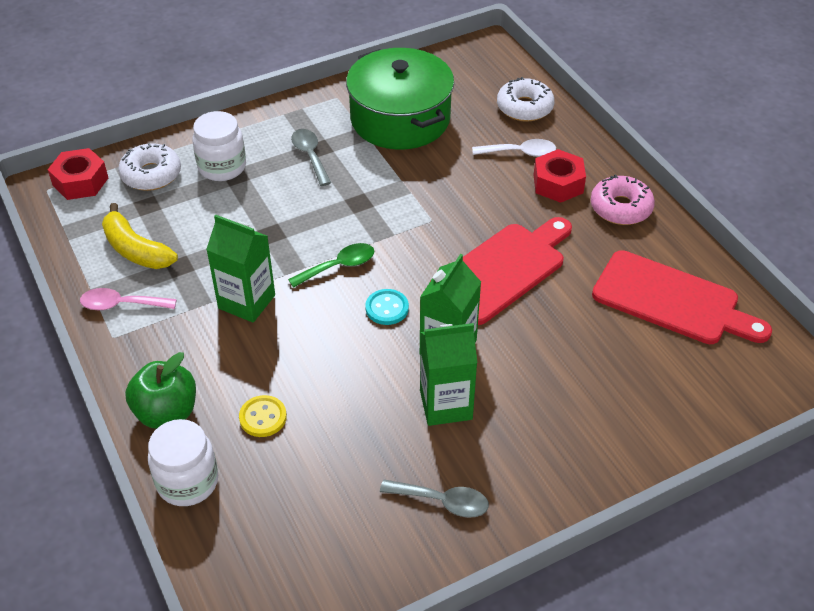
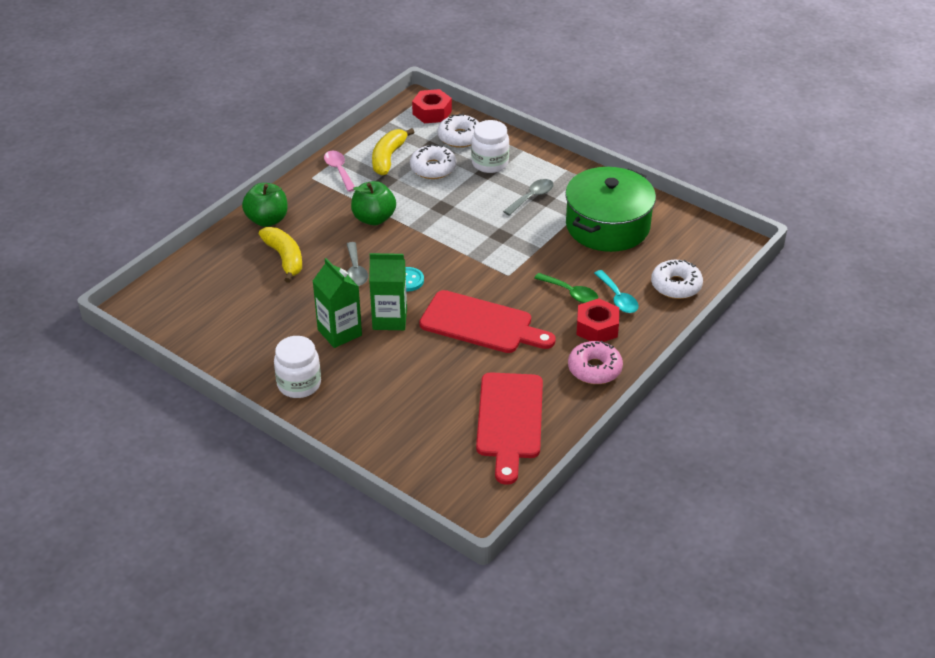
camera: 65 degrees right, 5 degrees down
white jar [148,419,218,506] -> white jar moved to [274,336,321,398]
green carton [206,215,275,323] -> green apple [351,181,396,225]
yellow button [239,395,287,437] -> yellow banana [259,227,302,283]
green spoon [288,243,374,288] -> green spoon moved to [534,273,598,303]
grey spoon [380,480,489,518] -> grey spoon moved to [347,242,368,286]
white spoon [472,139,556,157] -> turquoise spoon [594,270,638,313]
none -> white donut [410,144,456,179]

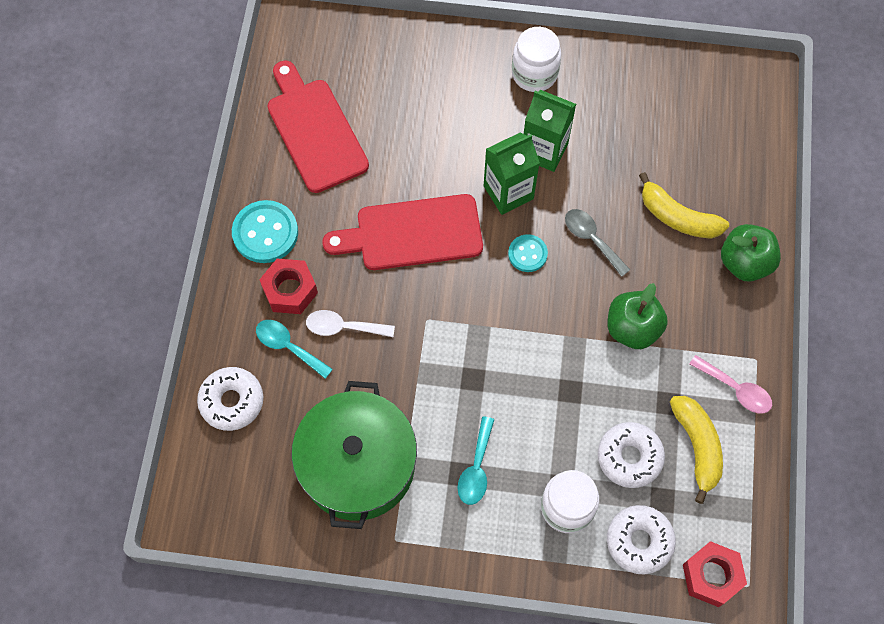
camera: 150 degrees right, 25 degrees up
grey spoon [503,179,554,216] -> turquoise spoon [458,416,494,505]
green spoon [534,273,598,303] -> white spoon [306,310,395,337]
pink donut [568,341,623,384] -> turquoise button [232,200,298,263]

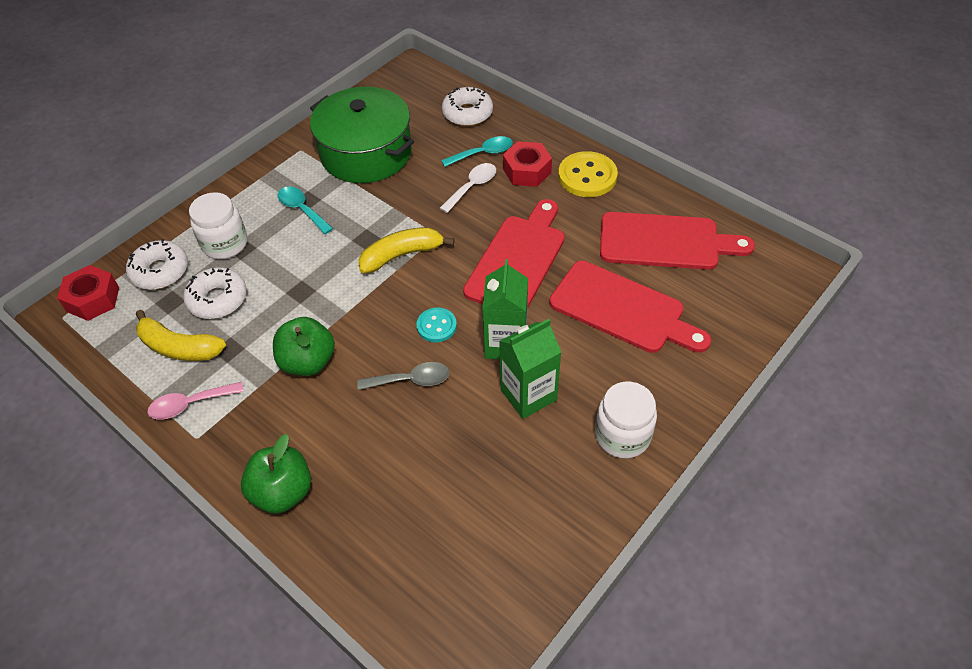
camera: 125 degrees right, 15 degrees down
turquoise button [232,200,298,263] -> yellow button [558,151,618,197]
yellow banana [639,172,729,239] -> yellow banana moved to [358,227,455,273]
none -> red cutting board [549,261,711,353]

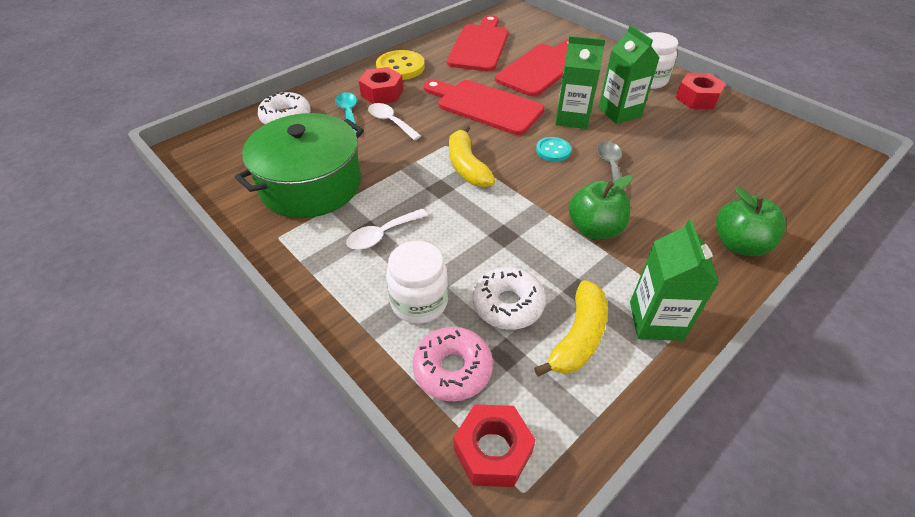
camera: 85 degrees left, 5 degrees down
white donut [126,239,188,290] -> pink donut [412,327,493,401]
pink spoon [147,382,244,420] -> green carton [630,219,719,341]
turquoise spoon [278,186,333,234] -> white spoon [346,209,428,250]
none -> red nut [676,73,726,109]

